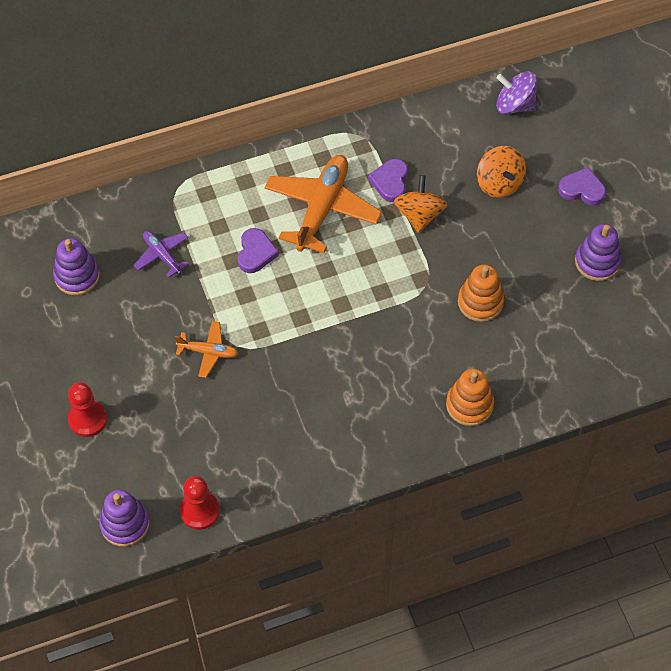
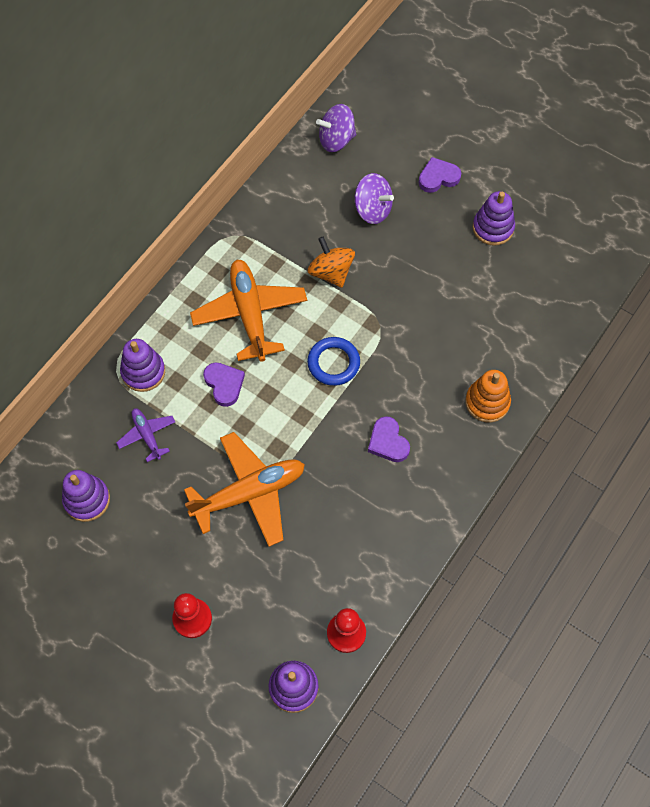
camera: 35 degrees left, 5 degrees up
purple plane [134,231,189,278] -> purple plane turned 45 degrees clockwise [116,408,175,462]
orange plane [175,321,238,378] -> orange plane [184,432,305,547], size x1.98
purple heart [368,159,408,202] -> purple heart moved to [368,416,410,462]
orange stacking toy [458,265,504,322] -> none
orange spinning top [477,146,526,198] -> purple spinning top [354,173,394,224]
none -> purple stacking toy [120,339,165,392]
none -> blue ring [307,337,360,386]

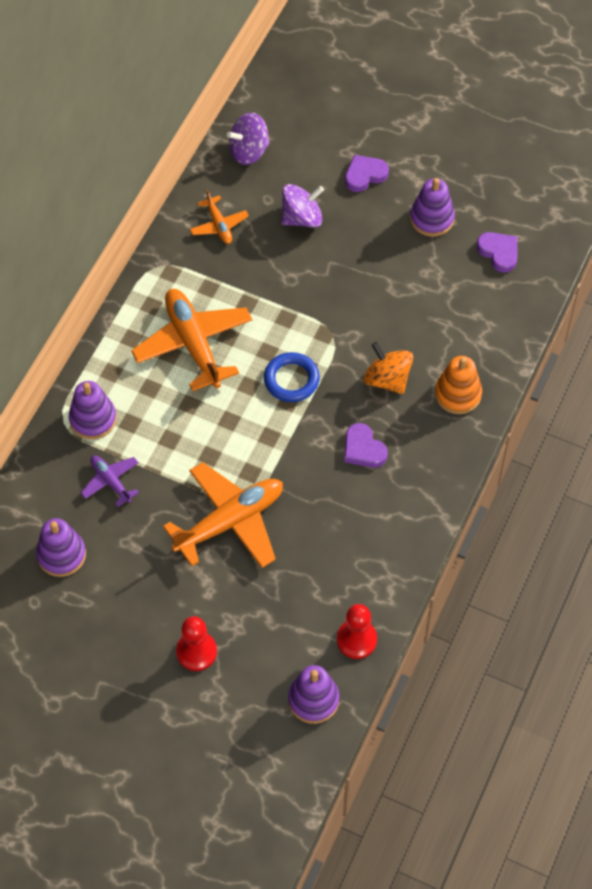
camera: 10 degrees left, 5 degrees down
purple heart [203,362,245,407] -> purple heart moved to [476,232,517,273]
orange spinning top [308,236,355,288] -> orange spinning top moved to [364,342,413,394]
purple spinning top [354,173,394,224] -> purple spinning top turned 45 degrees counterclockwise [281,184,324,228]
none -> orange plane [190,190,249,244]

